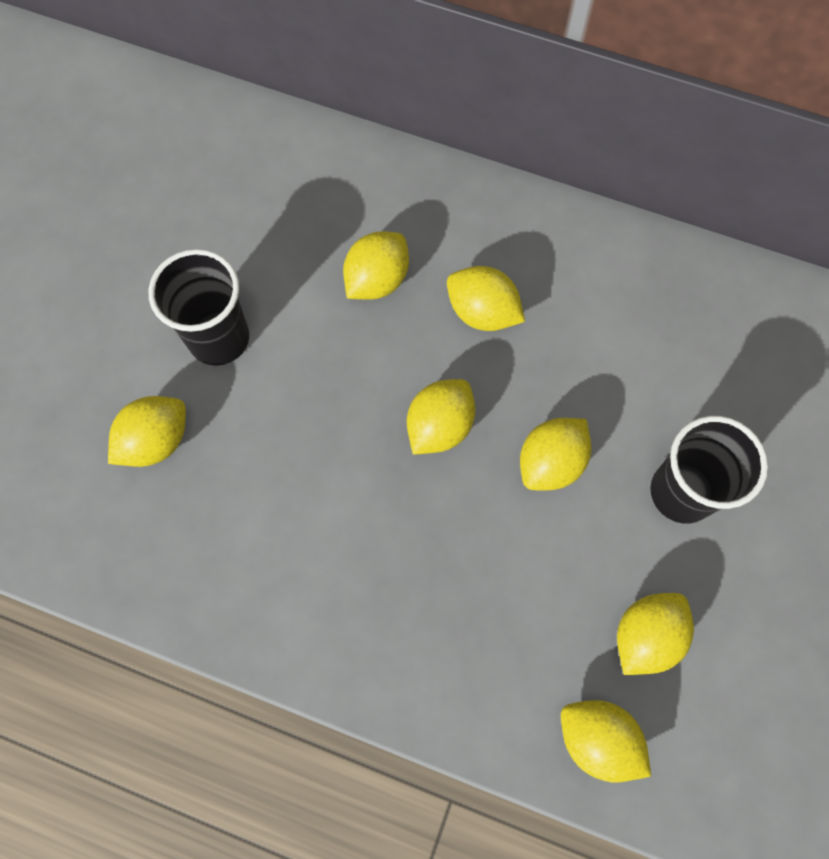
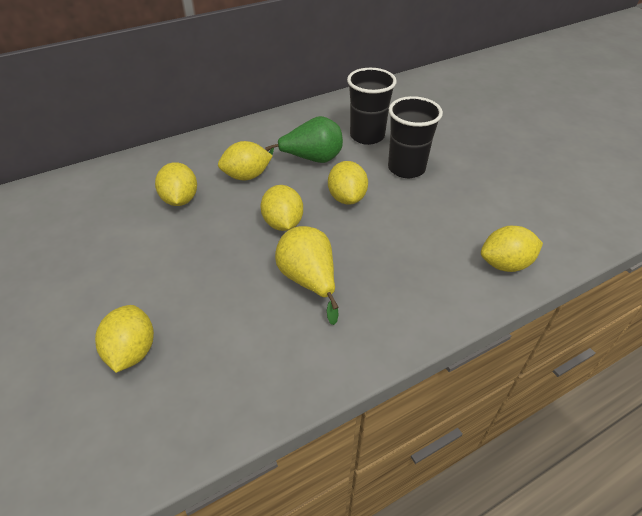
camera: 50 degrees left, 25 degrees down
black cup [148,249,249,366] -> black cup moved to [347,68,397,145]
yellow lemon [617,593,694,675] -> none
none -> green pear [265,116,343,163]
none -> yellow pear [275,226,339,325]

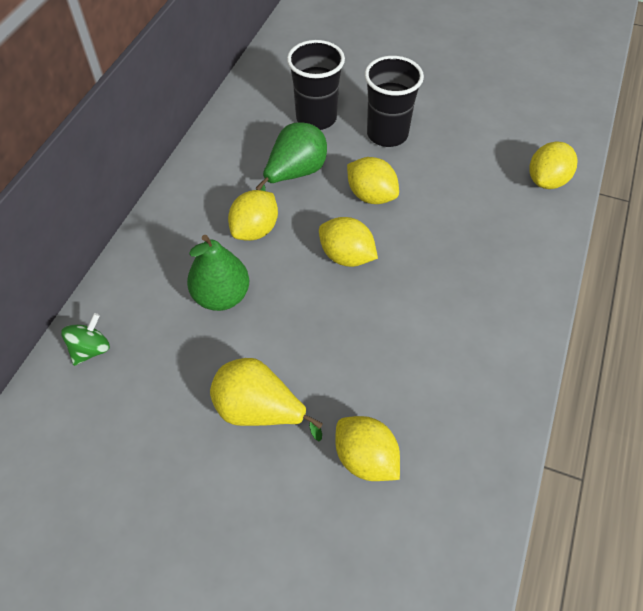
camera: 40 degrees left, 10 degrees up
yellow lemon [155,162,197,206] -> green pear [187,235,249,311]
yellow pear [275,226,339,325] -> yellow pear moved to [210,358,323,441]
none -> green spinning top [61,313,110,366]

